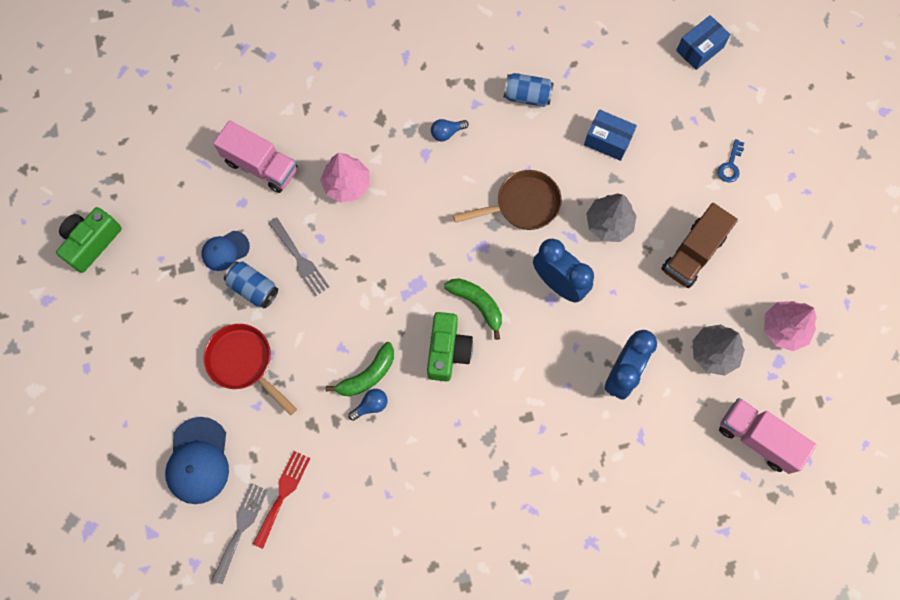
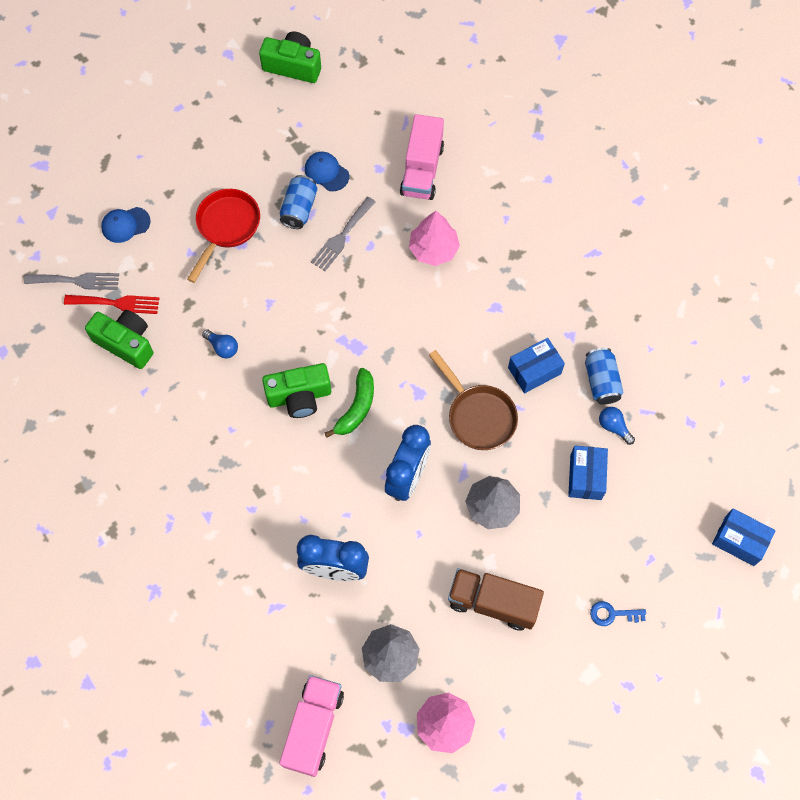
camera: 70 degrees right, 5 degrees down
blue cap [165,417,229,504] -> blue cap [101,207,150,243], size x0.61
green banana [326,342,394,397] -> none
blue light bulb [431,119,469,141] -> blue light bulb moved to [599,407,635,445]
none -> green camera [85,310,153,369]
none -> blue box [508,338,565,393]

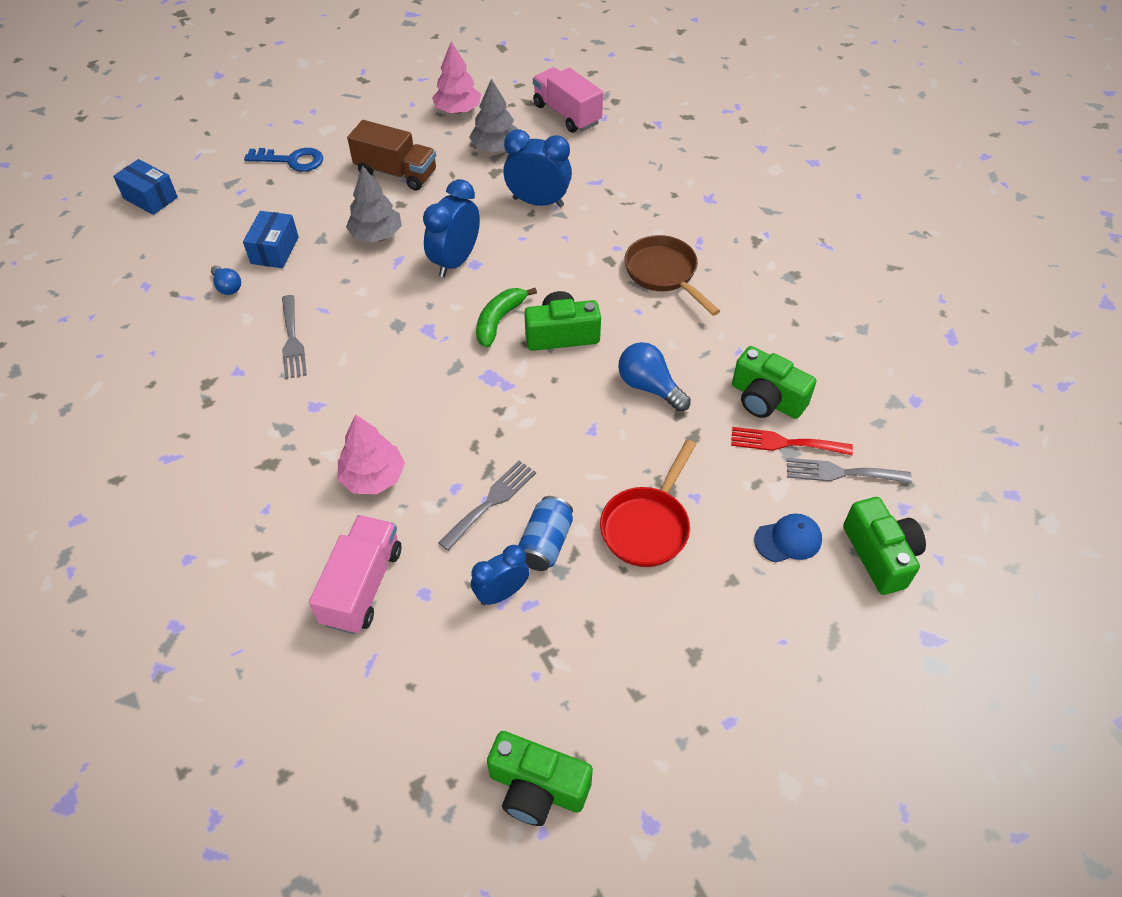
camera: 175 degrees left, 15 degrees down
blue light bulb [202,329,238,358] -> blue light bulb [618,342,691,412], size x1.64
pink truck [279,675,344,777] -> pink truck turned 120 degrees clockwise [533,67,603,133]
blue cap [305,152,349,191] -> blue clock [471,545,529,605]
brown pan [429,350,518,450] -> brown pan moved to [624,235,720,316]
blue box [508,338,565,393] -> grey fork [282,295,307,379]
blue can [585,347,623,405] -> none
blue key [590,601,646,626] -> blue key [244,148,323,172], size x1.56
none -> green camera [843,497,926,595]

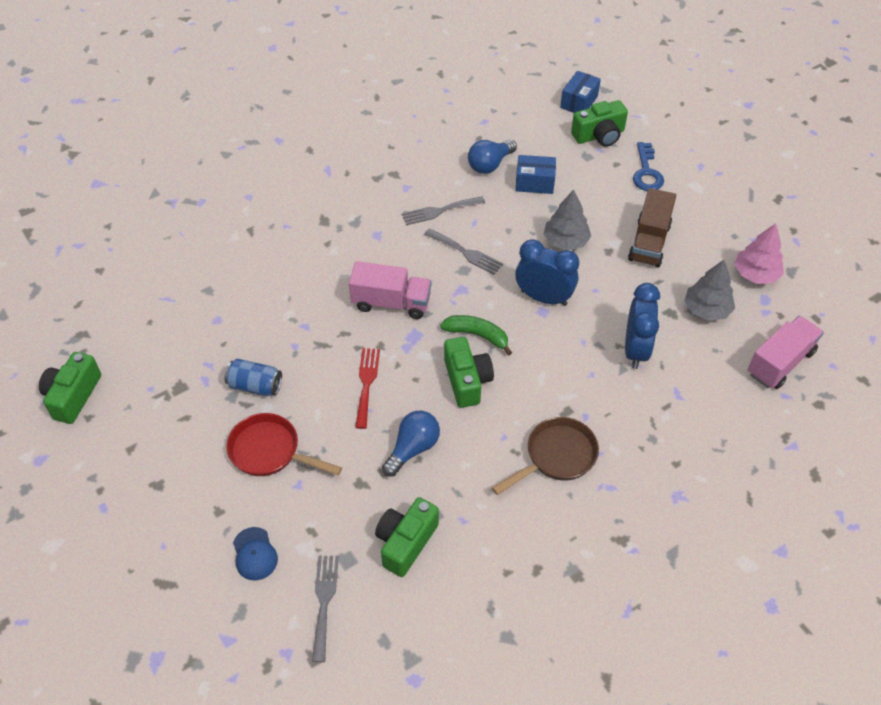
camera: 85 degrees right, 0 degrees up
blue light bulb [211,265,241,295] -> blue light bulb [468,140,517,174], size x1.64
pink truck [309,515,401,634] -> pink truck moved to [349,261,431,319]
pink tree [337,414,405,494] -> none
grey fork [438,461,536,551] -> grey fork moved to [424,228,503,275]
blue clock [471,545,529,605] -> none
red fork [731,427,853,455] -> red fork moved to [355,348,380,429]
green camera [843,497,926,595] -> green camera moved to [571,100,628,147]

